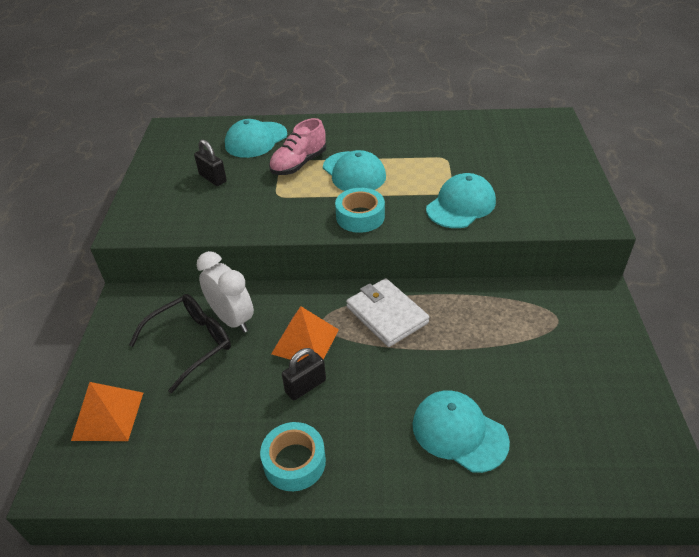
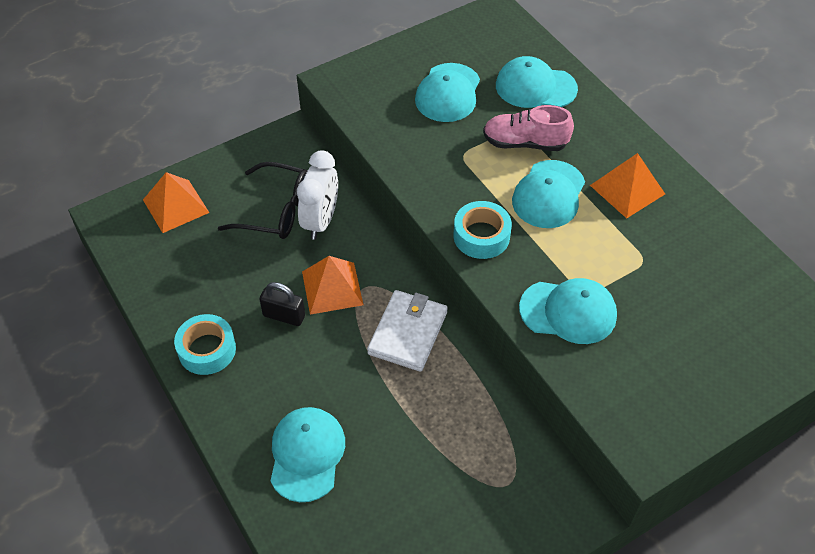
camera: 55 degrees right, 10 degrees up
black padlock [194,139,227,186] -> turquoise cap [415,63,480,122]
none -> orange pyramid [590,153,665,219]

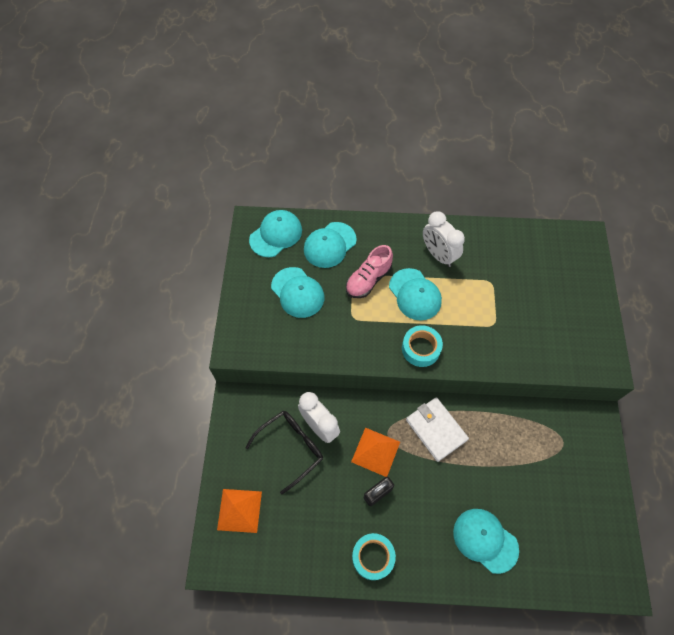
camera: 55 degrees left, 10 degrees up
turquoise cap [519,278,617,344] -> turquoise cap moved to [249,210,302,257]
orange pyramid [590,153,665,219] -> white clock [423,211,465,267]

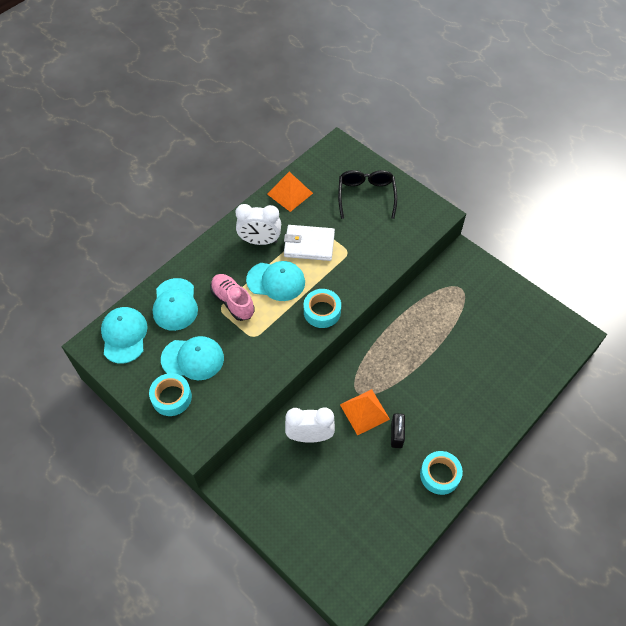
camera: 50 degrees left, 5 degrees down
orange pyramid [217,489,262,533] -> orange pyramid moved to [267,172,313,212]
black glasses [245,411,323,494] -> black glasses moved to [338,170,397,219]
pink shoe [346,245,393,298] -> pink shoe turned 150 degrees clockwise [210,274,255,321]
white wallet [406,397,469,462] -> white wallet moved to [284,225,335,261]
turquoise cap [453,509,519,574] -> none
none -> turquoise tape [149,373,192,416]

